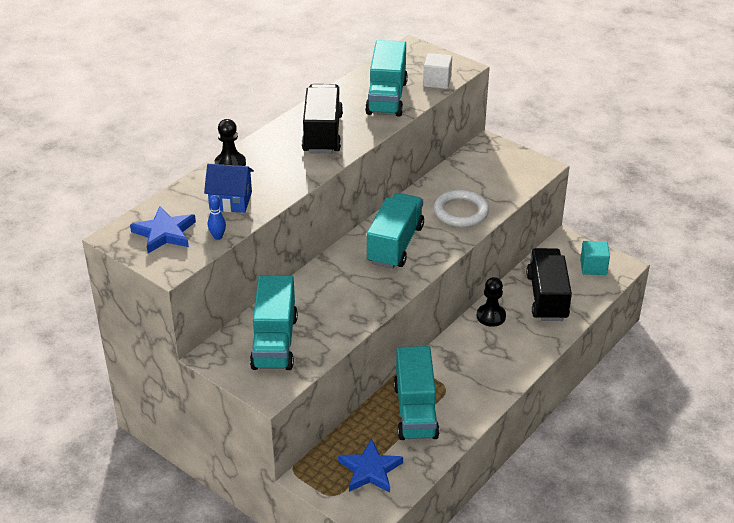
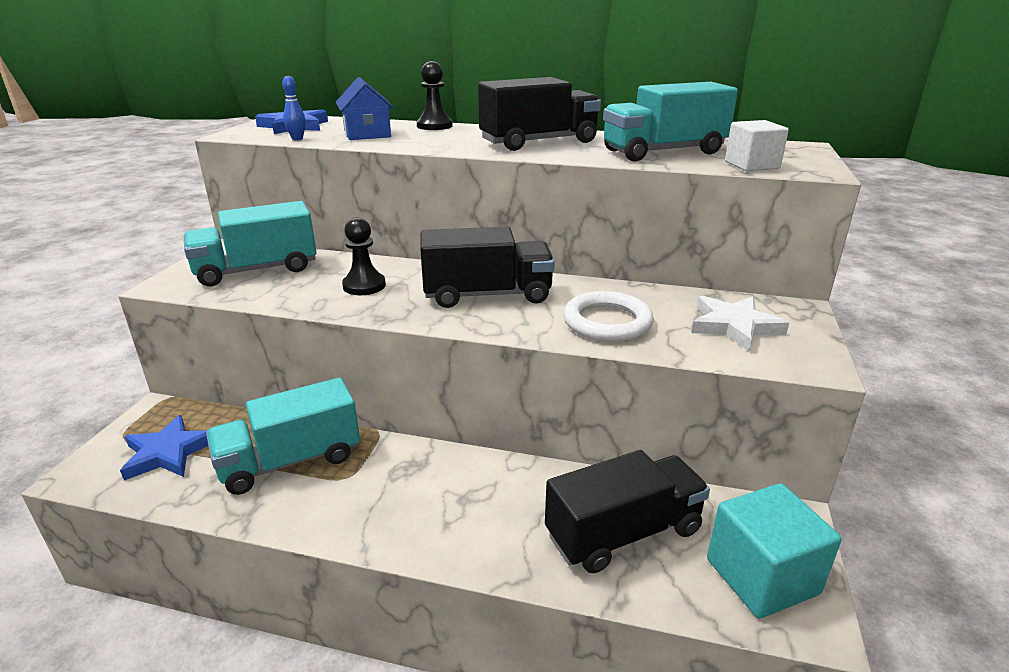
camera: 65 degrees right, 10 degrees down
turquoise truck [367,193,424,269] -> black truck [420,227,555,308]
black pawn [477,277,506,327] -> black pawn moved to [342,217,386,295]
turquoise cube [580,241,610,275] -> turquoise cube [707,483,841,618], size x1.58
none -> white star [691,296,789,351]

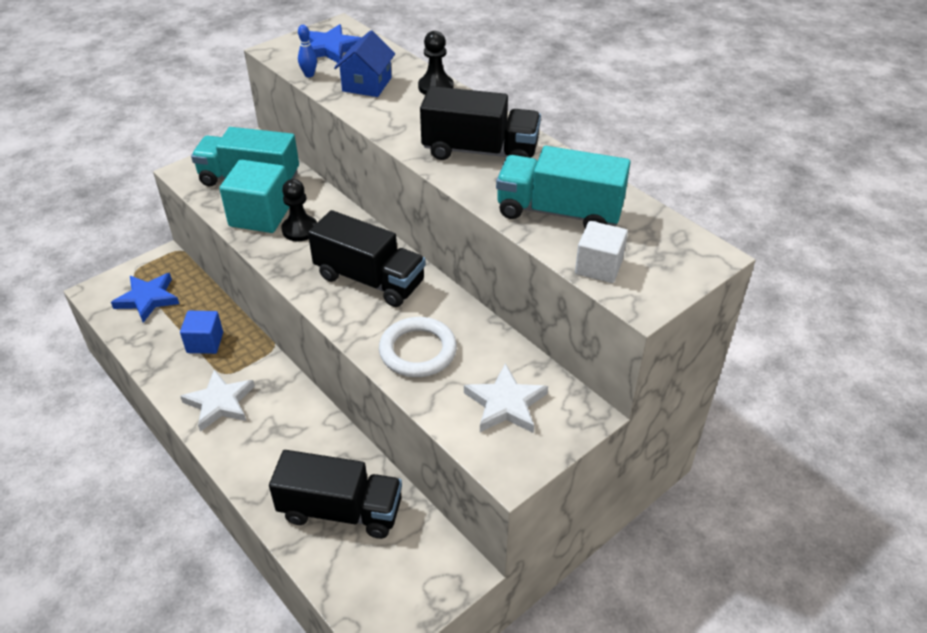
camera: 35 degrees right, 15 degrees up
turquoise truck [206,377,360,495] -> blue cube [180,311,223,354]
turquoise cube [707,483,841,618] -> turquoise cube moved to [219,160,290,233]
none -> white star [180,370,255,432]

